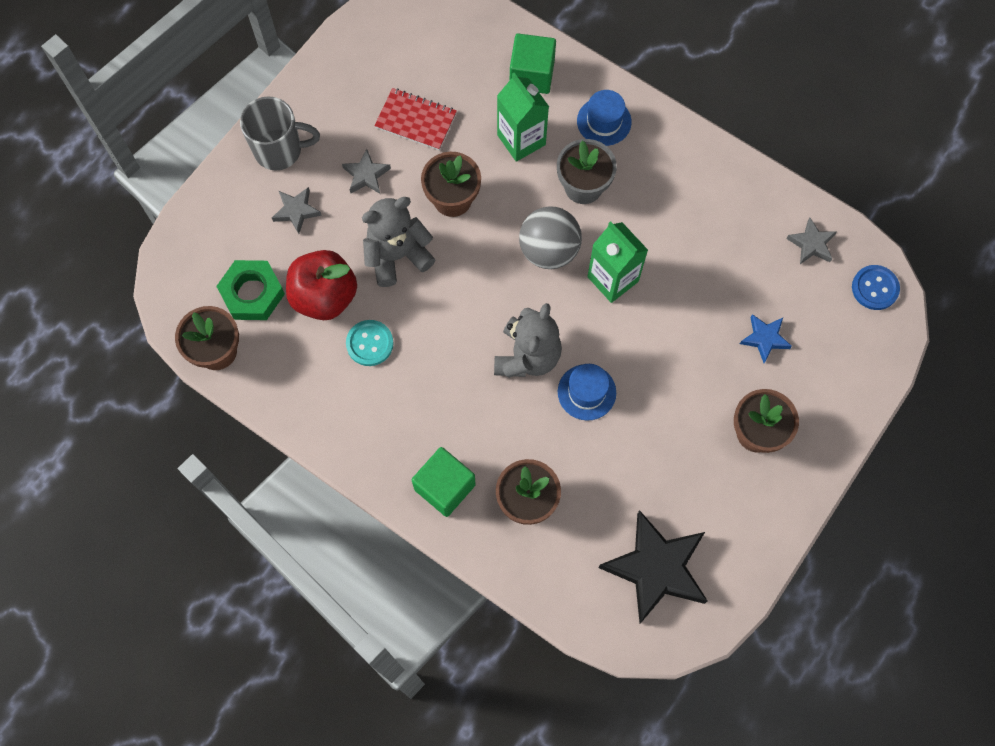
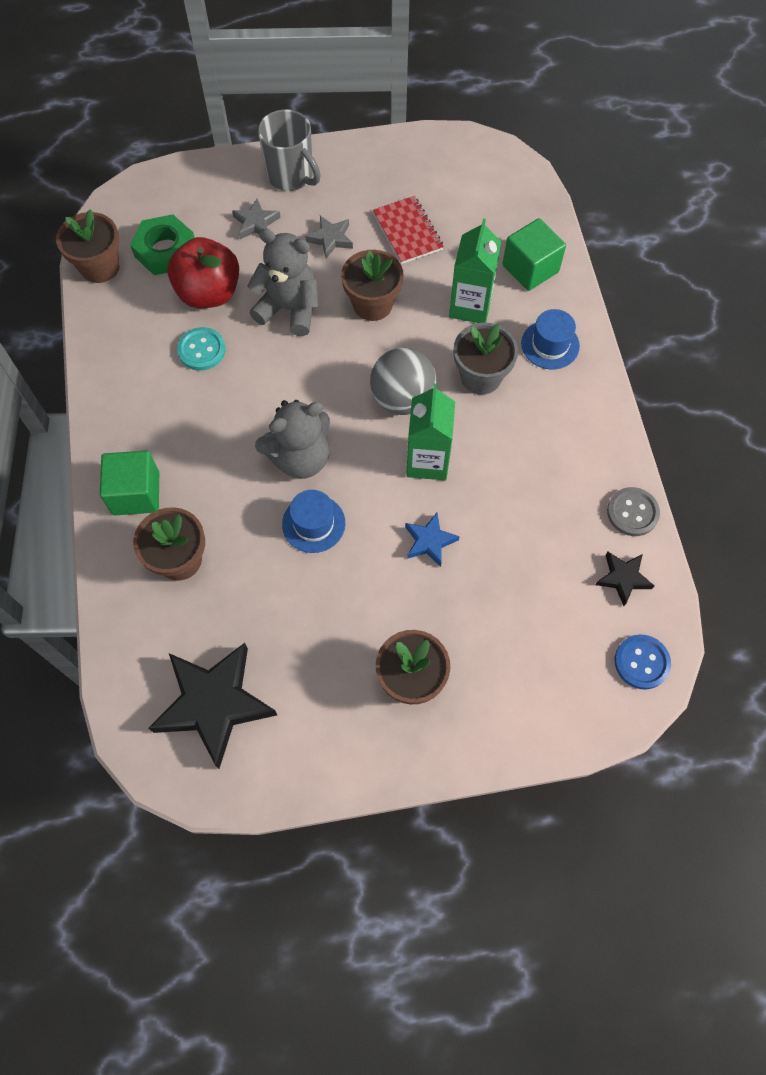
camera: 45 degrees right, 5 degrees down
blue star [740,314,792,363] -> blue star moved to [405,513,460,567]
grey star [786,218,837,264] -> black star [595,552,654,606]
none -> grey button [607,487,660,536]

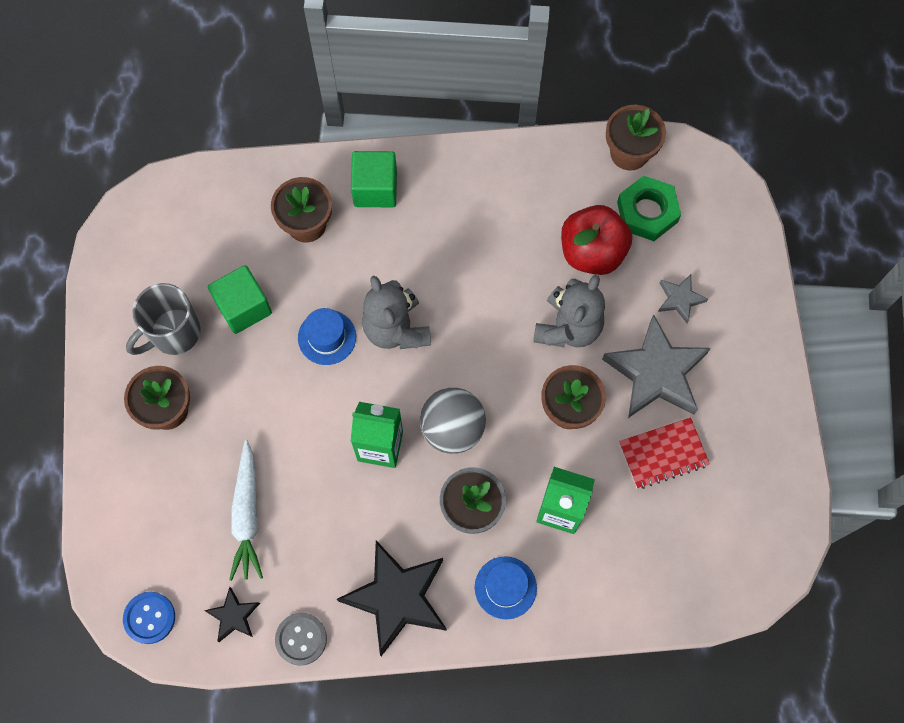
camera: 95 degrees right, 5 degrees up
black star [149,643,277,769] -> black star moved to [337,541,447,656]
turquoise button [177,327,226,370] -> none
grey mug [258,109,321,191] -> grey mug moved to [126,283,200,355]
grey star [305,216,353,258] -> grey star [602,314,711,418], size x2.07
blue star [405,513,460,567] -> none
green cube [502,218,566,291] -> green cube moved to [208,265,272,334]
none -> white carrot [229,440,263,581]

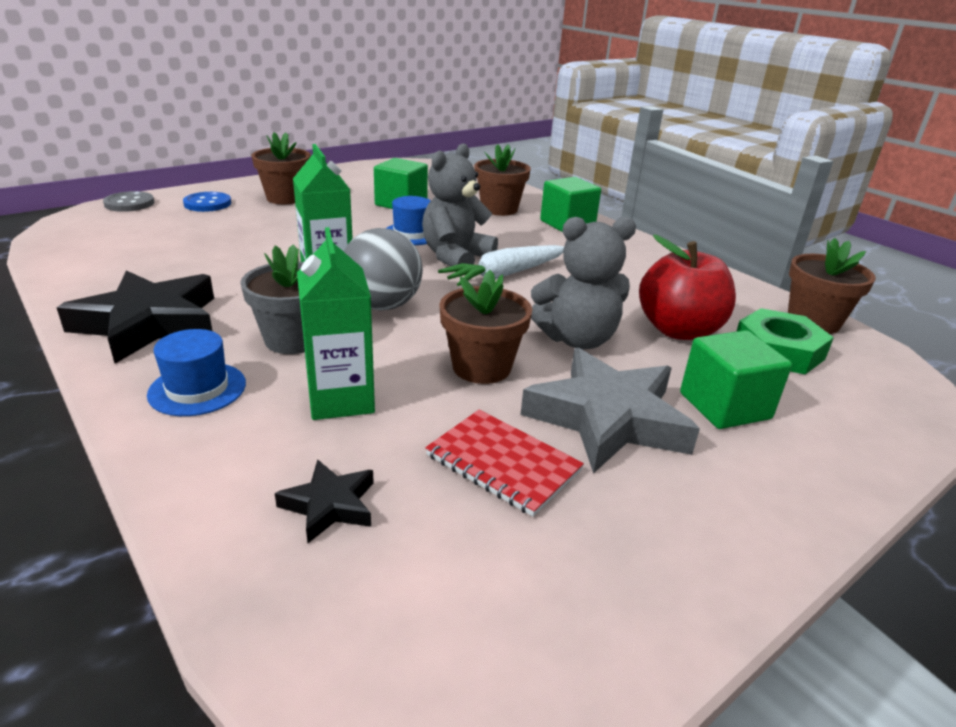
camera: 55 degrees right, 40 degrees down
blue button [123,592,175,644] -> blue button moved to [183,192,231,212]
grey mug [126,283,200,355] -> none
black star [204,587,260,642] -> black star moved to [275,459,374,543]
white carrot [229,440,263,581] -> white carrot moved to [438,245,564,286]
grey button [275,613,327,666] -> grey button moved to [103,191,154,212]
grey star [658,274,708,323] -> green cube [680,330,792,429]

